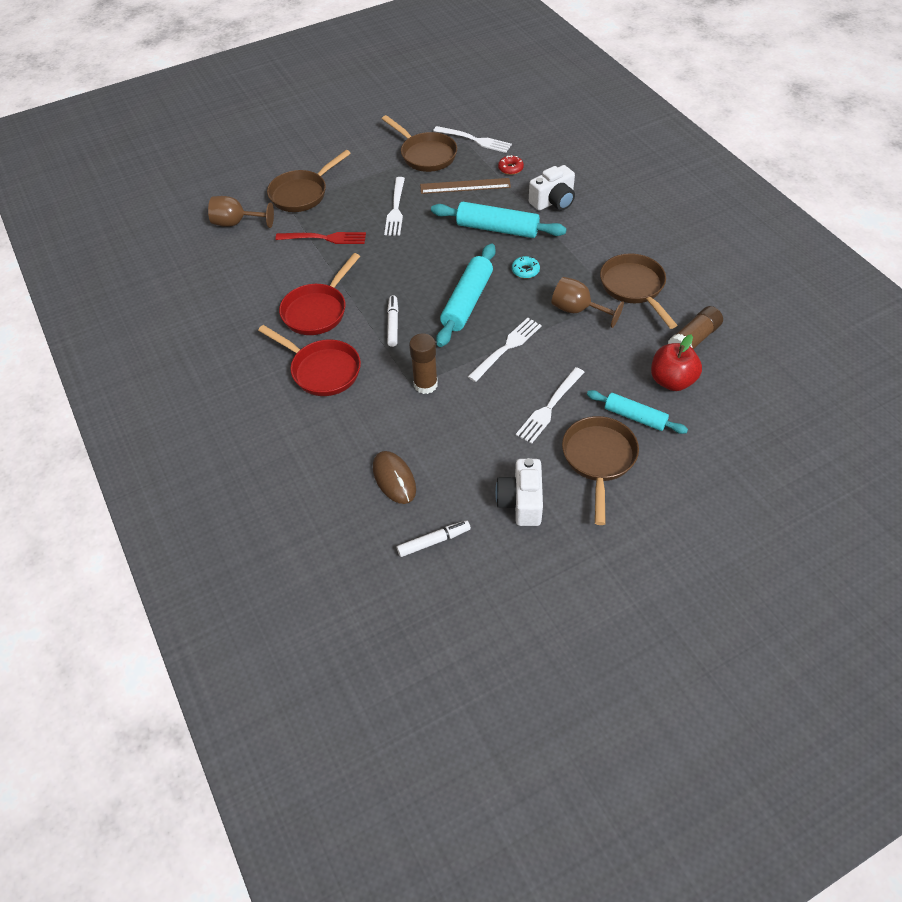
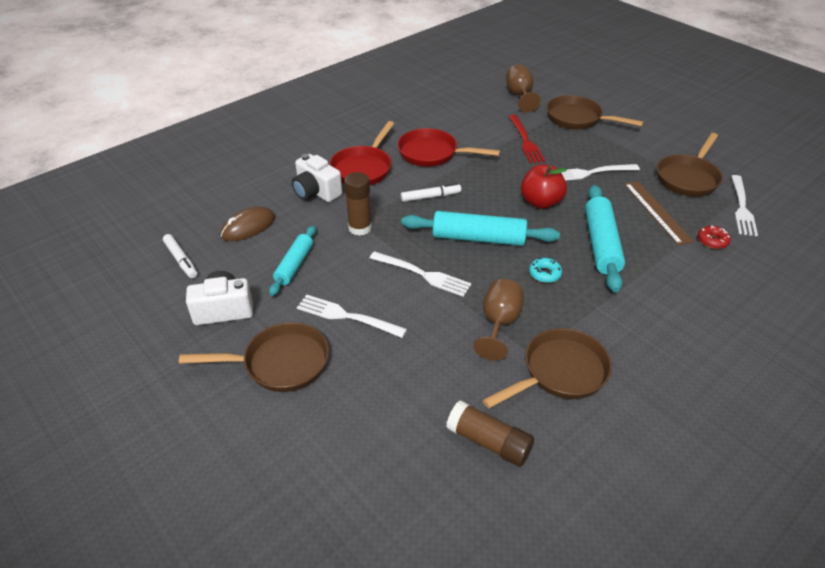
camera: 75 degrees right, 10 degrees down
white camera [529,165,575,211] -> white camera moved to [292,154,342,202]
turquoise rolling pin [587,390,688,434] -> turquoise rolling pin moved to [269,226,316,296]
red apple [651,334,702,391] -> red apple moved to [521,164,567,209]

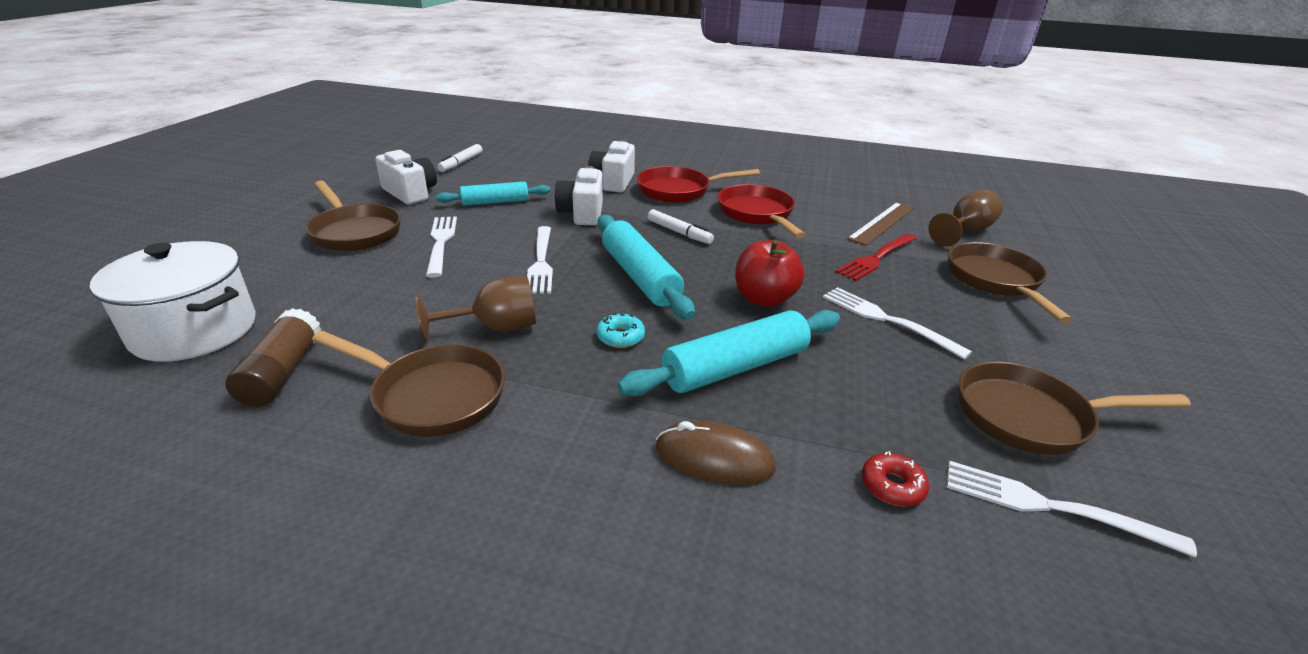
camera: 55 degrees right, 10 degrees down
brown mouse [220,207,275,241] -> brown mouse moved to [656,420,776,485]
brown glue stick [344,172,372,236] -> white camera [554,166,603,225]
brown ruler [624,181,694,245] -> brown ruler moved to [847,202,915,246]
white fork [731,175,758,236] -> white fork turned 45 degrees clockwise [947,461,1197,557]
none -> white pot [90,241,256,362]

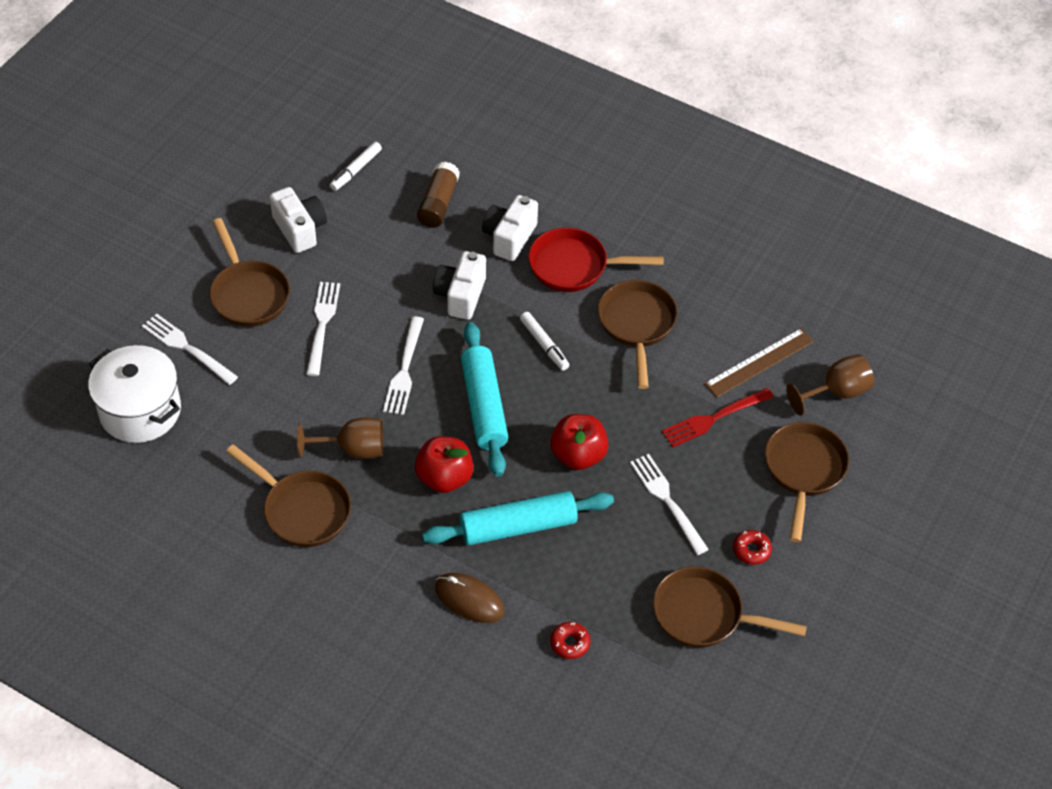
camera: 15 degrees right, 20 degrees up
brown glue stick [225,308,321,407] -> brown glue stick moved to [417,161,460,228]
turquoise rolling pin [436,182,551,206] -> none
turquoise donut [596,313,645,348] -> red apple [415,436,474,493]
red pan [718,184,806,238] -> brown pan [598,280,678,389]
white fork [947,461,1197,557] -> white fork moved to [142,314,238,385]
none -> red donut [733,530,772,565]

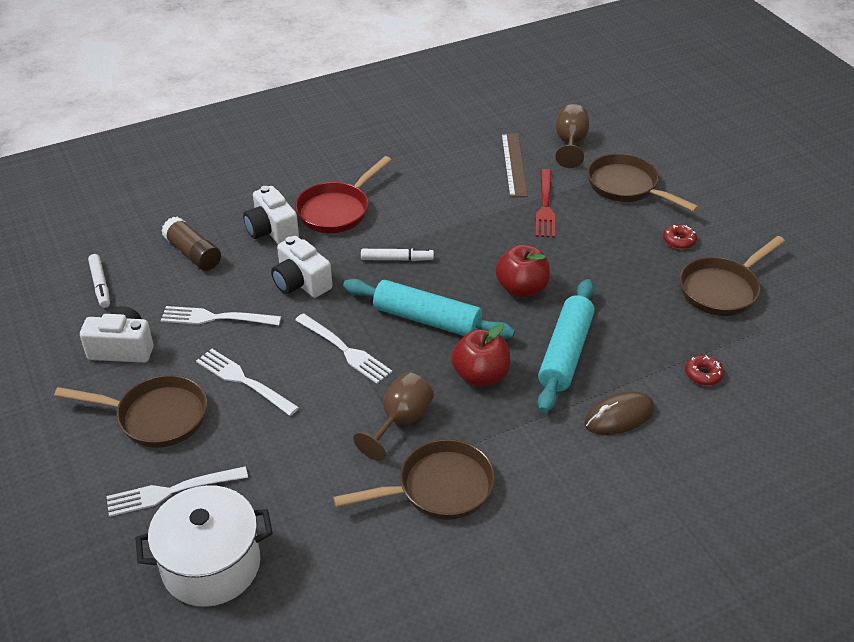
camera: 55 degrees left, 10 degrees down
brown pan [598,280,678,389] -> none
white fork [630,454,709,555] -> white fork moved to [161,306,281,325]

